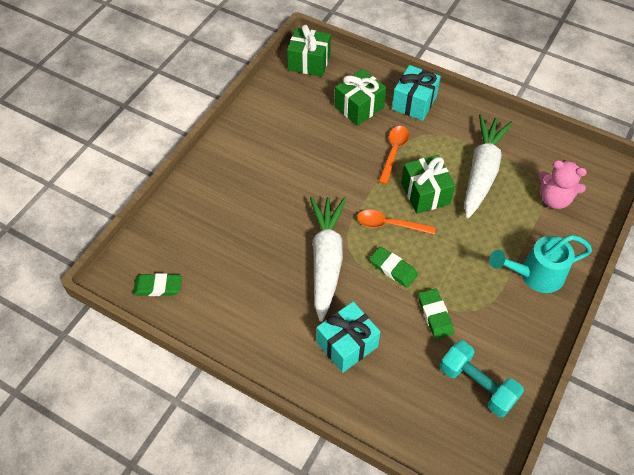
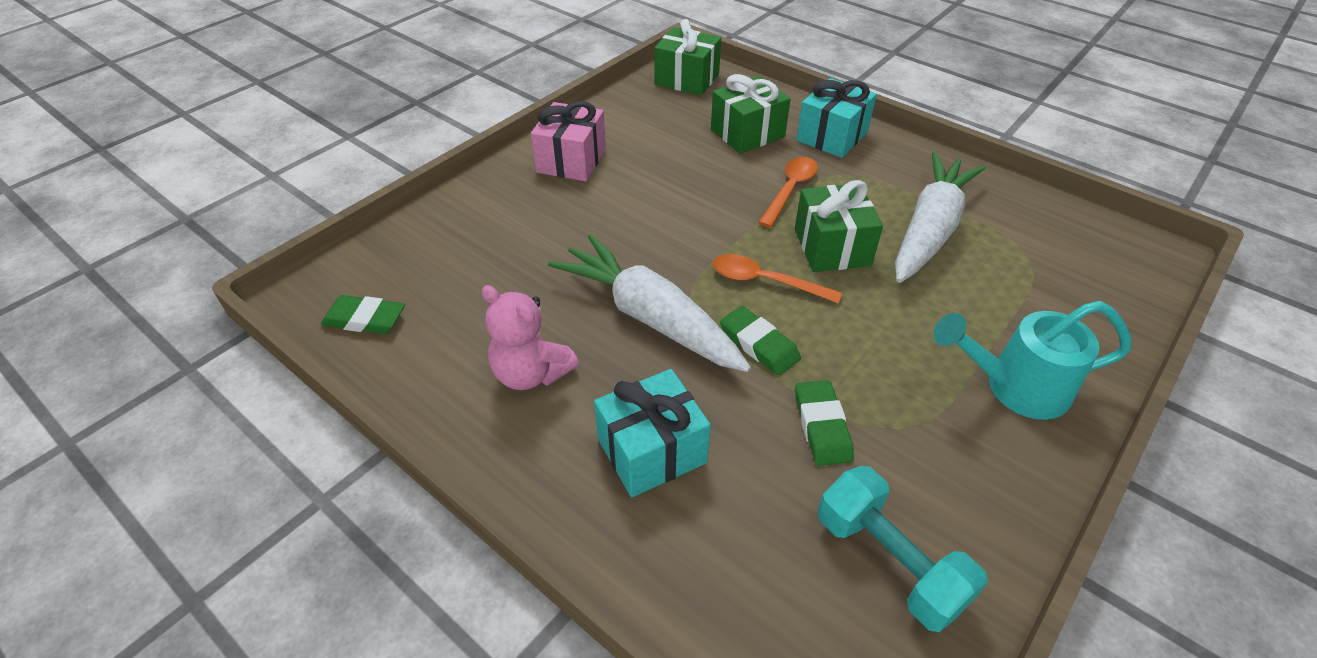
camera: 10 degrees right, 10 degrees down
white carrot [310,197,346,322] -> white carrot turned 60 degrees counterclockwise [548,234,751,372]
pink teddy bear [539,160,587,209] -> pink teddy bear moved to [482,285,579,390]
none -> pink gift [531,101,606,181]

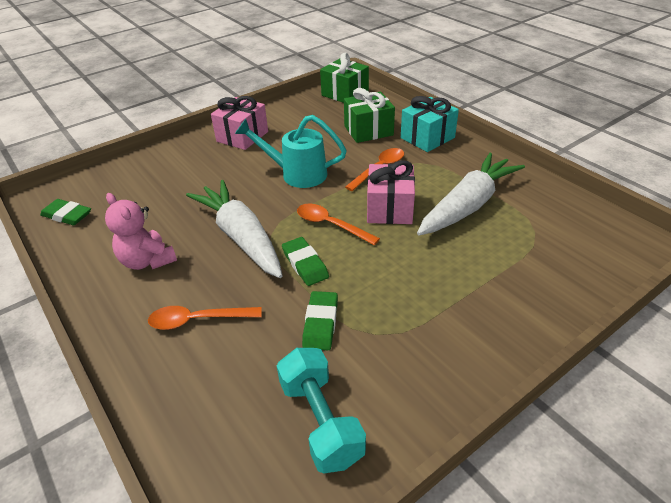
camera: 15 degrees right, 5 degrees down
turquoise gift [594,369,711,497] -> orange spoon [148,306,262,330]
green gift [795,180,883,272] -> pink gift [367,160,415,224]
turquoise watering can [933,301,1131,420] -> turquoise watering can moved to [235,115,347,188]

